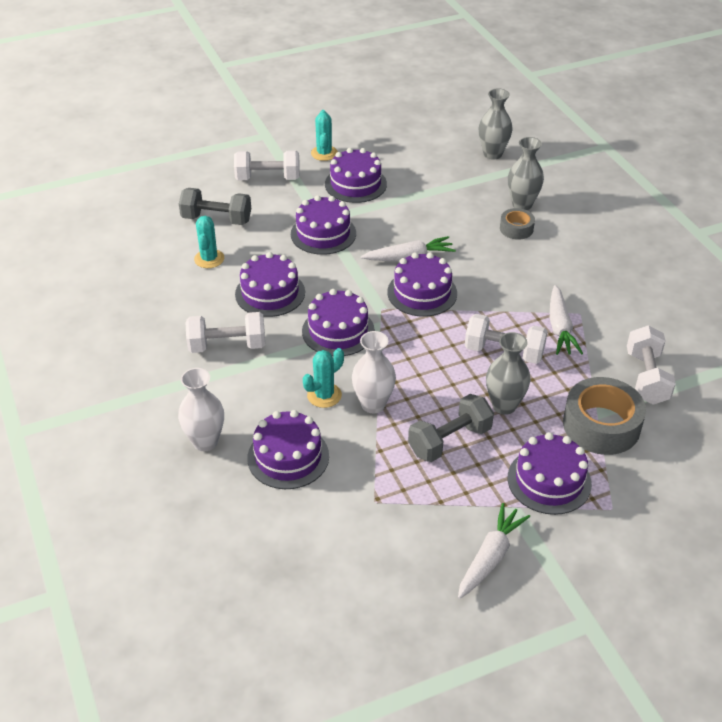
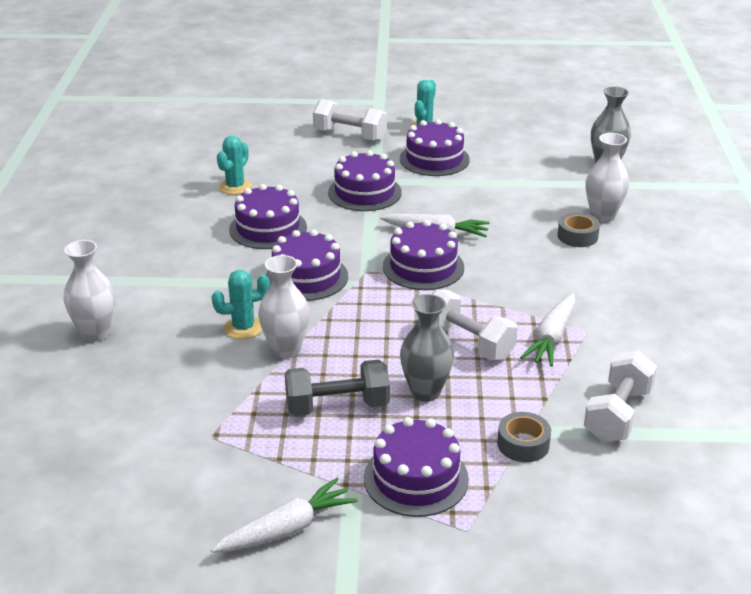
camera: 25 degrees right, 10 degrees down
grey dumbbell [179,188,251,225] -> none
white dumbbell [186,312,265,353] -> none
purple cake [247,410,329,489] -> none
grey vase [508,137,544,210] -> white vase [586,133,629,223]
grey tape [563,377,646,455] -> grey tape [497,412,551,462], size x0.53

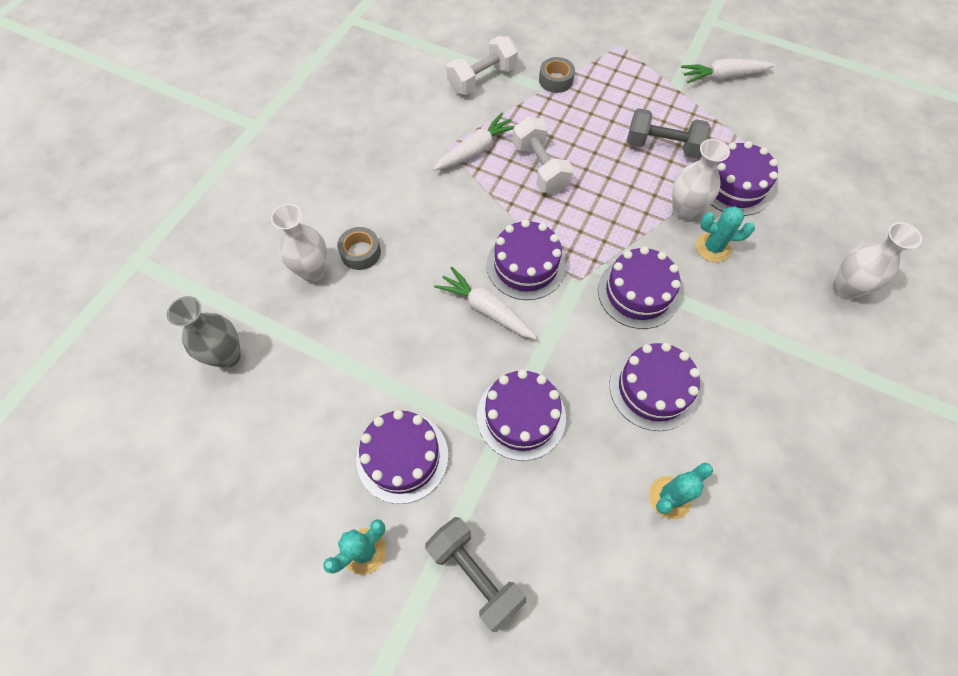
camera: 155 degrees left, 30 degrees up
white dumbbell [313,99,387,142] -> grey dumbbell [425,517,527,632]
purple cake [364,417,469,517] -> purple cake moved to [710,141,778,216]
grey vase [400,294,454,402] -> none

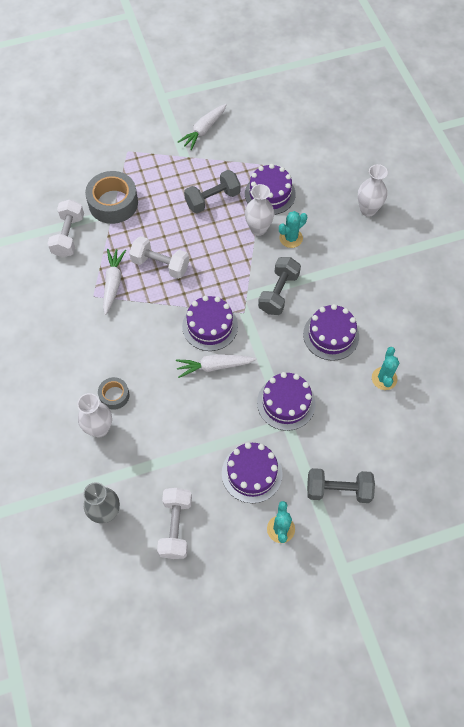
camera: 45 degrees left, 0 degrees up
grey tape [539,57,575,93] -> grey tape [85,171,138,224], size x1.88
purple cake [598,246,681,329] -> grey dumbbell [258,257,301,315]
none -> white dumbbell [157,488,192,559]

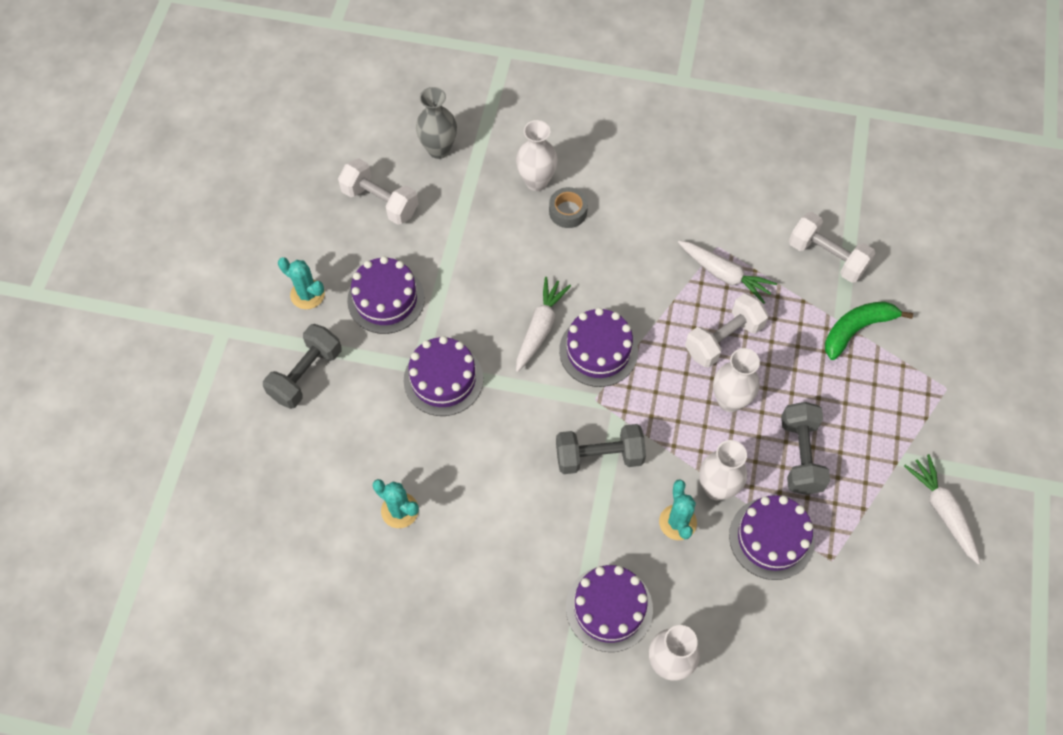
camera: 120 degrees right, 0 degrees up
grey tape [85,171,138,224] -> green banana [825,301,913,360]
grey dumbbell [258,257,301,315] -> grey dumbbell turned 60 degrees counterclockwise [556,424,646,474]
purple cake [303,304,359,361] -> purple cake moved to [566,565,653,652]
none -> white vase [713,348,760,412]

